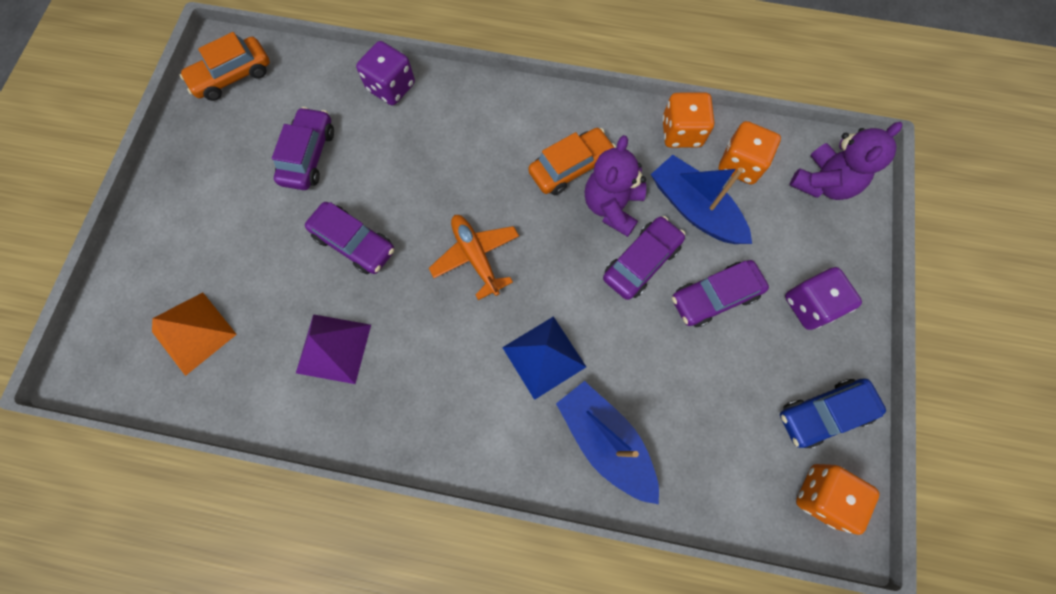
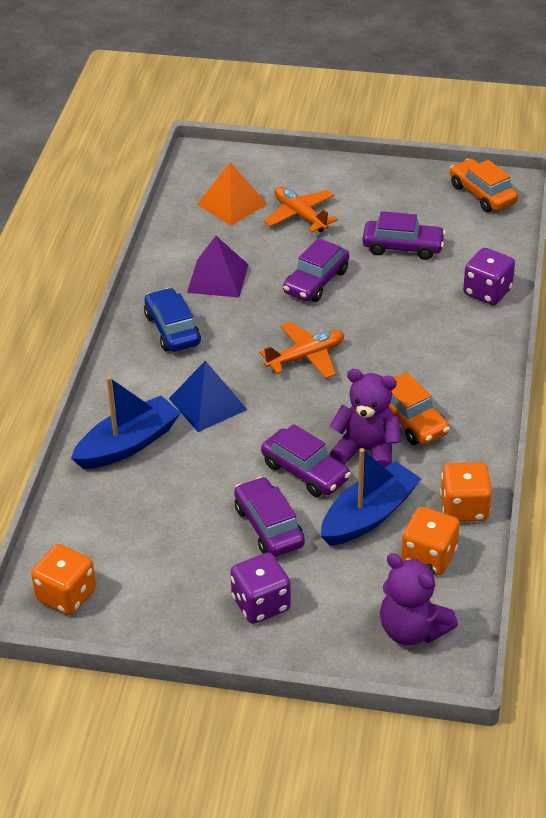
camera: 90 degrees right, 30 degrees down
blue car [780,378,886,448] -> blue car moved to [144,288,201,352]
none -> orange plane [264,187,338,232]

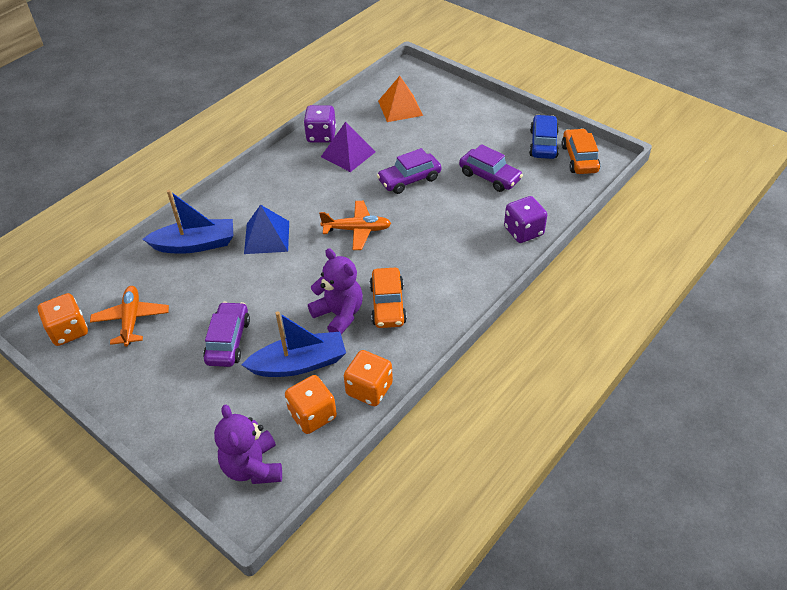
camera: 30 degrees right, 5 degrees up
blue car [144,288,201,352] -> blue car moved to [529,115,559,159]
purple dice [230,552,291,624] -> purple dice moved to [304,105,336,143]
purple car [261,424,351,497] -> none
orange plane [264,187,338,232] -> orange plane moved to [90,286,169,346]

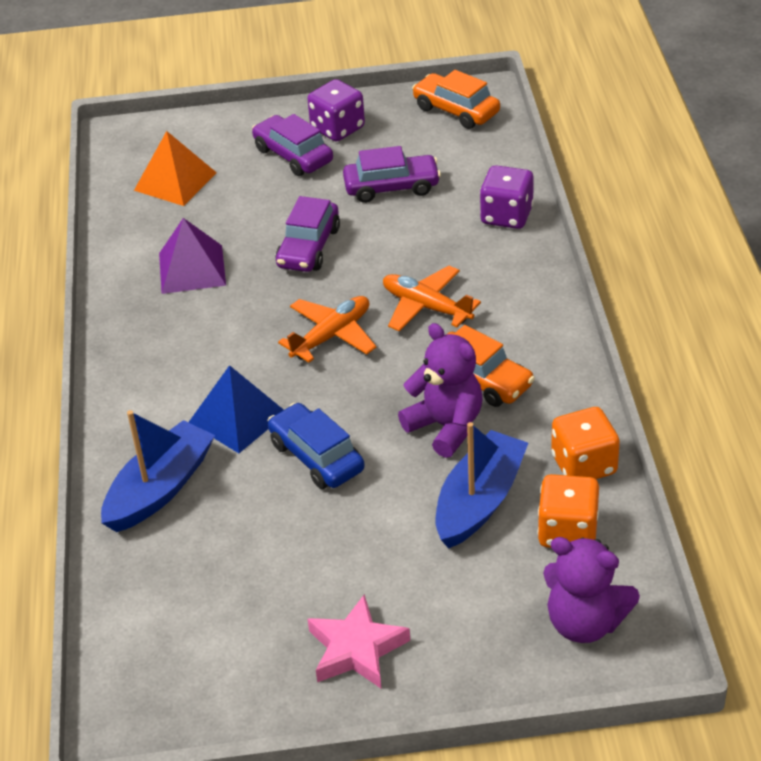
camera: 45 degrees left, 5 degrees down
orange dice [38,293,88,346] -> none
orange plane [90,286,169,346] -> orange plane moved to [383,266,481,331]
purple car [203,302,250,367] -> purple car moved to [252,114,333,176]
purple dice [304,105,336,143] -> purple dice moved to [307,79,365,142]
purple teddy bear [308,248,363,334] -> purple teddy bear turned 45 degrees clockwise [398,323,483,458]
blue car [529,115,559,159] -> blue car moved to [268,403,365,489]
none -> pink star [308,594,410,688]

